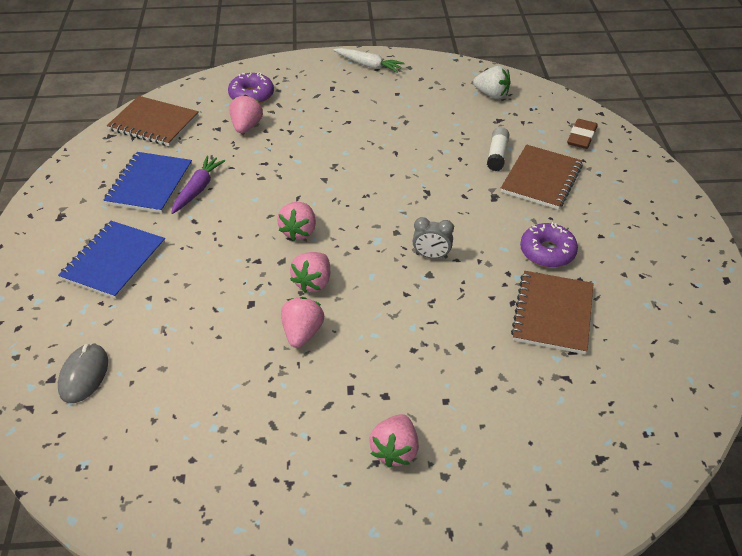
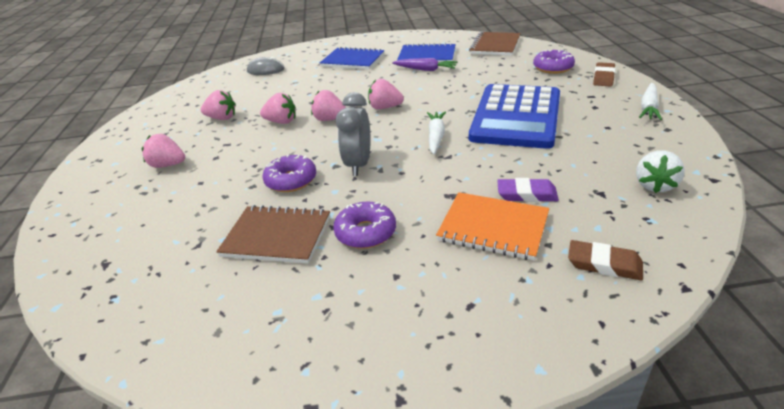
camera: 90 degrees right, 10 degrees down
pink strawberry [229,94,263,133] -> pink strawberry moved to [201,90,235,120]
grey clock [413,217,454,259] -> grey clock [336,92,371,176], size x1.59
white glue stick [487,127,509,171] -> purple eraser [497,178,559,202]
brown notebook [501,144,583,210] -> orange notebook [436,192,549,261]
none -> purple donut [262,154,316,192]
none -> white carrot [427,111,446,155]
none -> blue calculator [469,84,560,149]
none -> brown eraser [593,62,616,87]

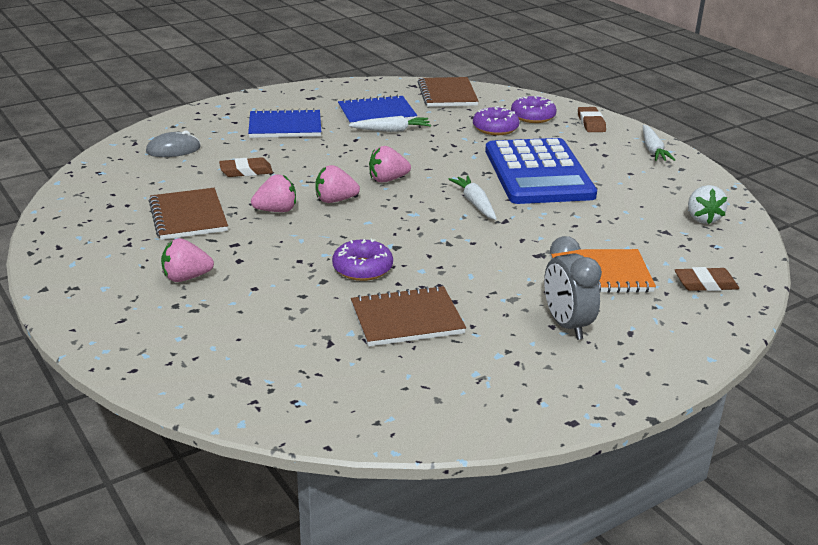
camera: 30 degrees left, 5 degrees down
pink strawberry [201,90,235,120] -> brown notebook [149,188,228,240]
purple donut [333,201,396,249] -> purple donut moved to [473,106,520,135]
grey clock [336,92,371,176] -> grey clock moved to [544,236,602,340]
purple carrot [392,58,458,71] -> white carrot [349,116,431,132]
purple eraser [497,178,559,202] -> none
none -> brown eraser [219,157,273,177]

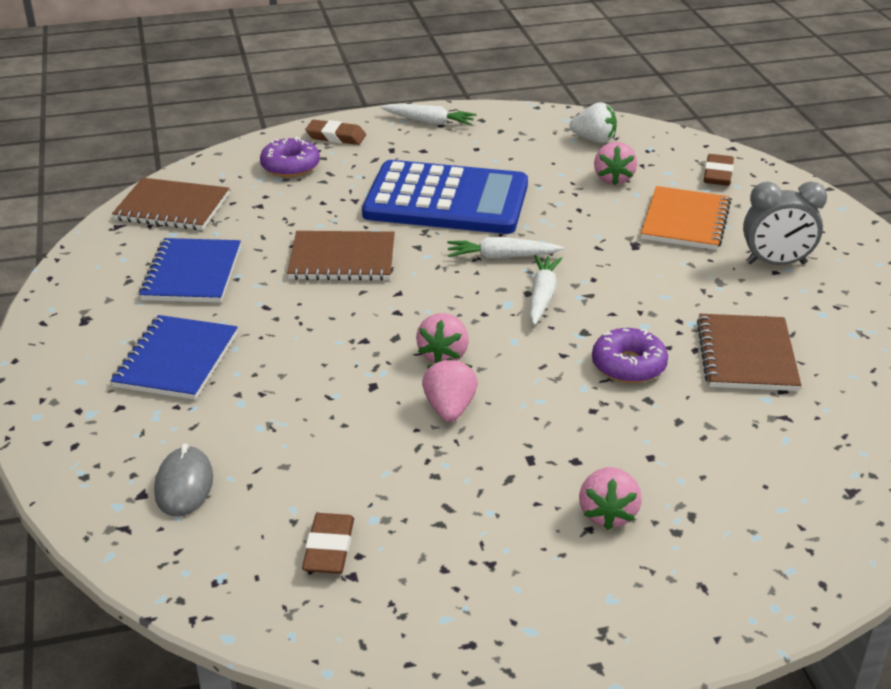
camera: 70 degrees left, 5 degrees up
brown notebook [149,188,228,240] -> brown notebook moved to [287,231,395,281]
brown eraser [219,157,273,177] -> brown eraser moved to [302,513,354,574]
white carrot [349,116,431,132] -> white carrot moved to [529,255,563,325]
pink strawberry [369,146,411,182] -> pink strawberry moved to [594,142,637,185]
purple donut [473,106,520,135] -> none

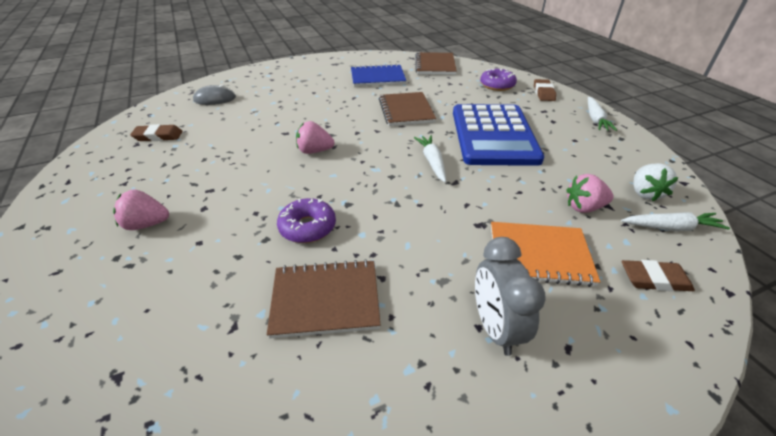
camera: 80 degrees right, 5 degrees up
blue notebook [111,315,238,400] -> none
pink strawberry [422,358,478,422] -> none
white carrot [529,255,563,325] -> white carrot moved to [621,212,730,231]

